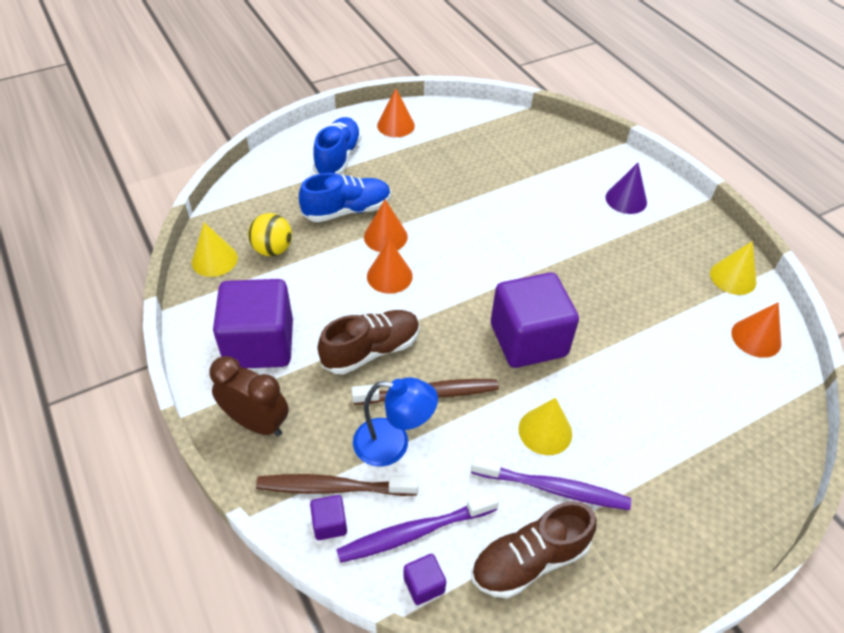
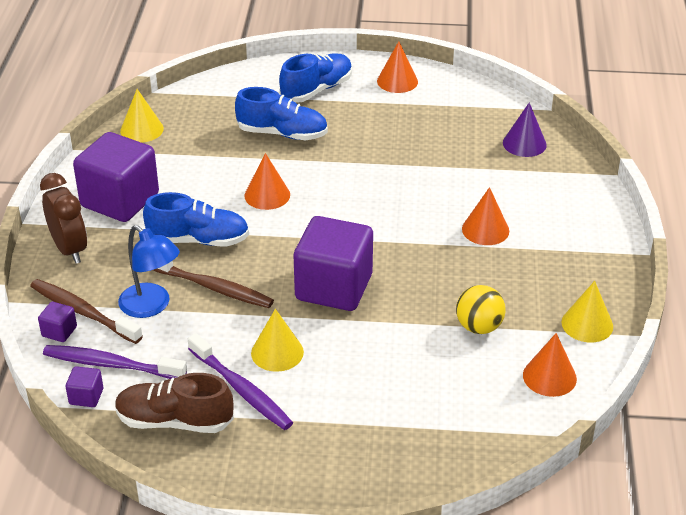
camera: 35 degrees right, 10 degrees down
yellow ball [248,213,292,256] -> yellow ball moved to [456,285,506,334]
brown shoe [317,310,420,374] -> blue shoe [143,192,249,247]
orange cone [364,200,408,252] -> orange cone moved to [462,187,509,245]
purple cone [606,163,647,214] -> purple cone moved to [503,102,547,157]

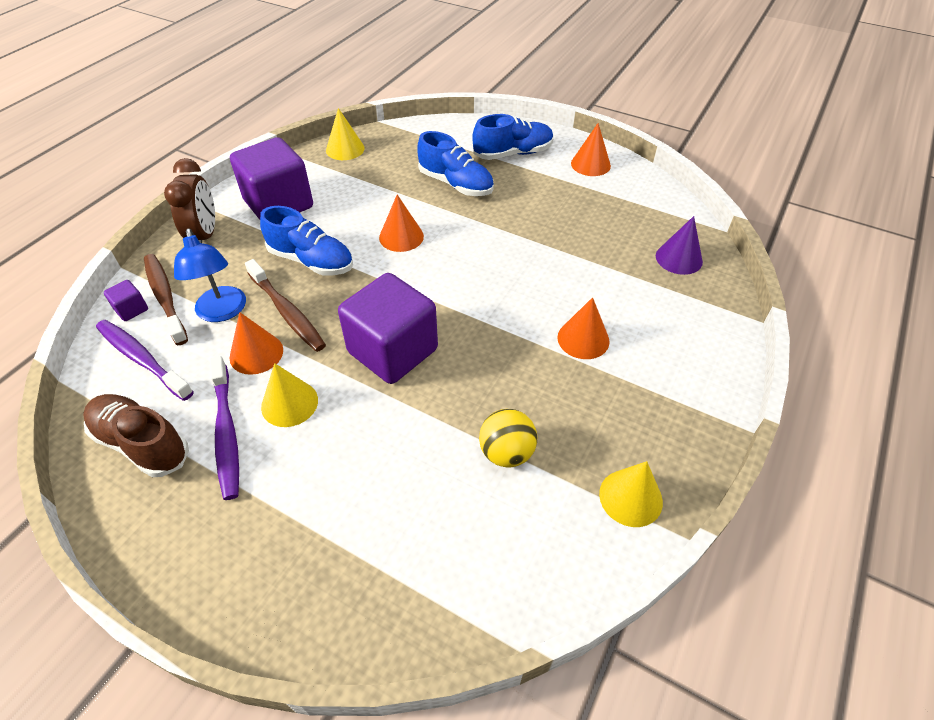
camera: 25 degrees right, 10 degrees up
purple cube [66,366,103,407] -> none
orange cone [523,333,577,397] -> orange cone moved to [229,312,283,375]

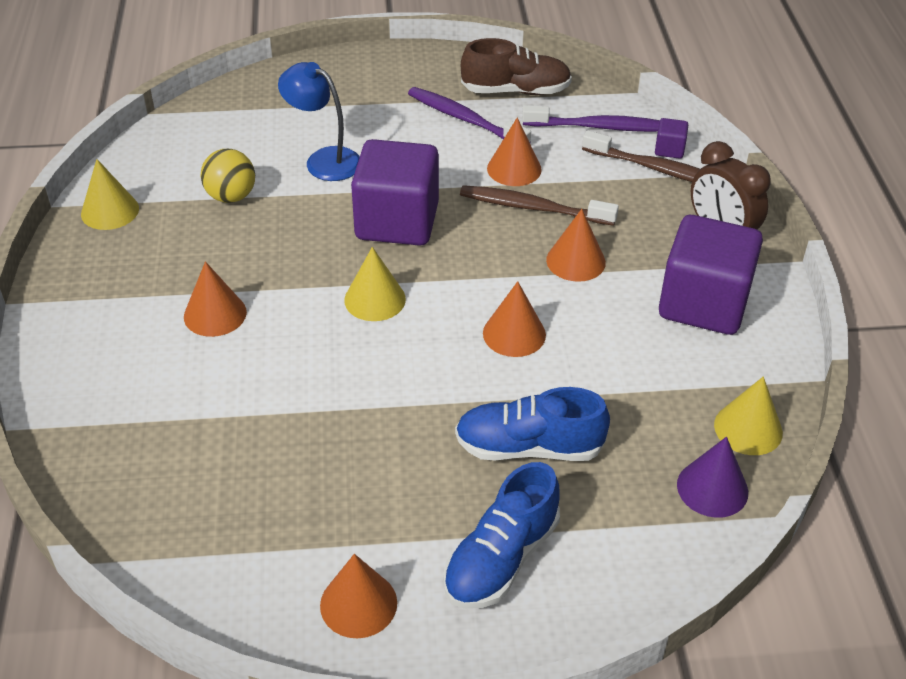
camera: 145 degrees right, 5 degrees down
blue lamp [174,229,246,322] -> blue lamp moved to [278,62,360,181]
blue shoe [260,206,353,276] -> orange cone [546,209,606,282]
yellow cone [261,363,318,427] -> yellow cone moved to [344,247,406,321]
purple cone [656,216,703,275] -> purple cone moved to [677,437,748,518]

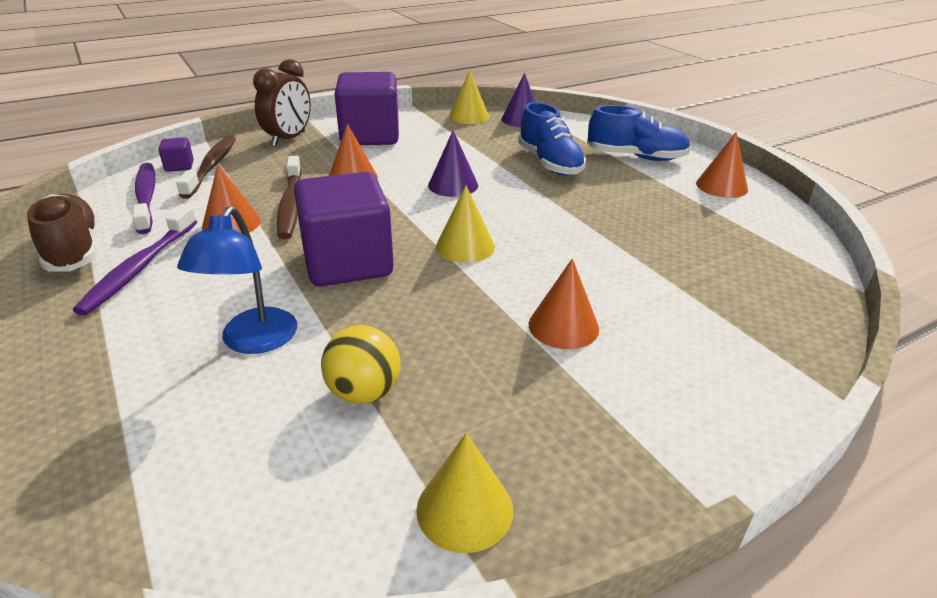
camera: 115 degrees left, 10 degrees down
orange cone [483,281,546,357] -> purple cone [428,130,478,197]

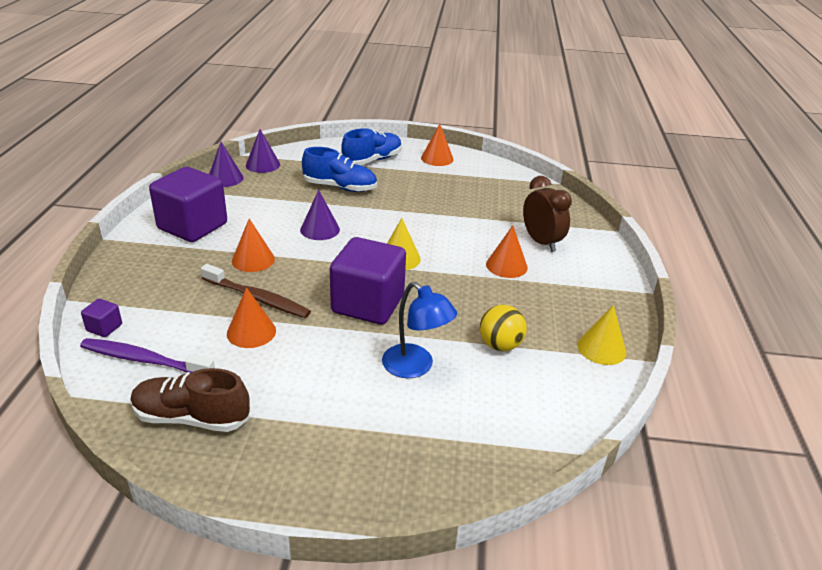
camera: 55 degrees left, 0 degrees up
purple toothbrush [73,206,197,316] -> none
brown toothbrush [176,135,236,199] -> none
brown clock [253,59,311,146] -> brown clock moved to [523,176,572,252]
yellow cone [449,70,489,124] -> purple cone [209,142,244,187]

